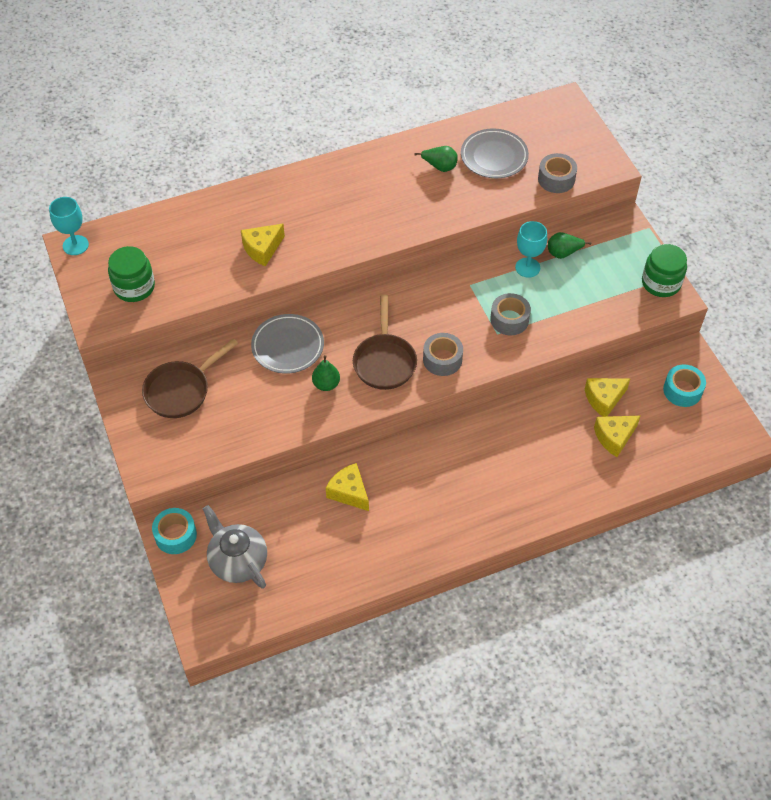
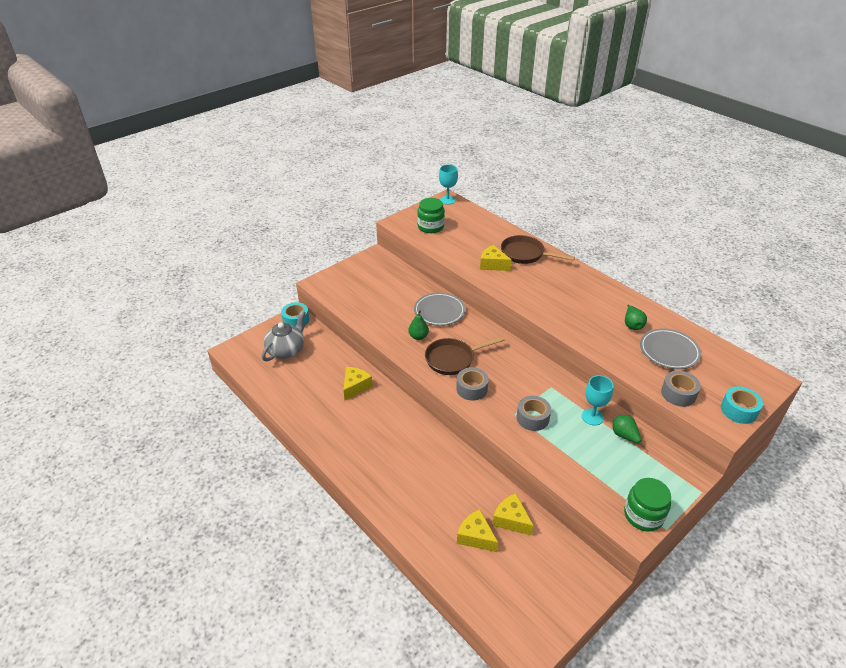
camera: 70 degrees right, 15 degrees down
brown pan [142,338,238,418] -> brown pan moved to [501,235,575,264]
turquoise tape [663,364,706,407] -> turquoise tape moved to [721,386,763,424]

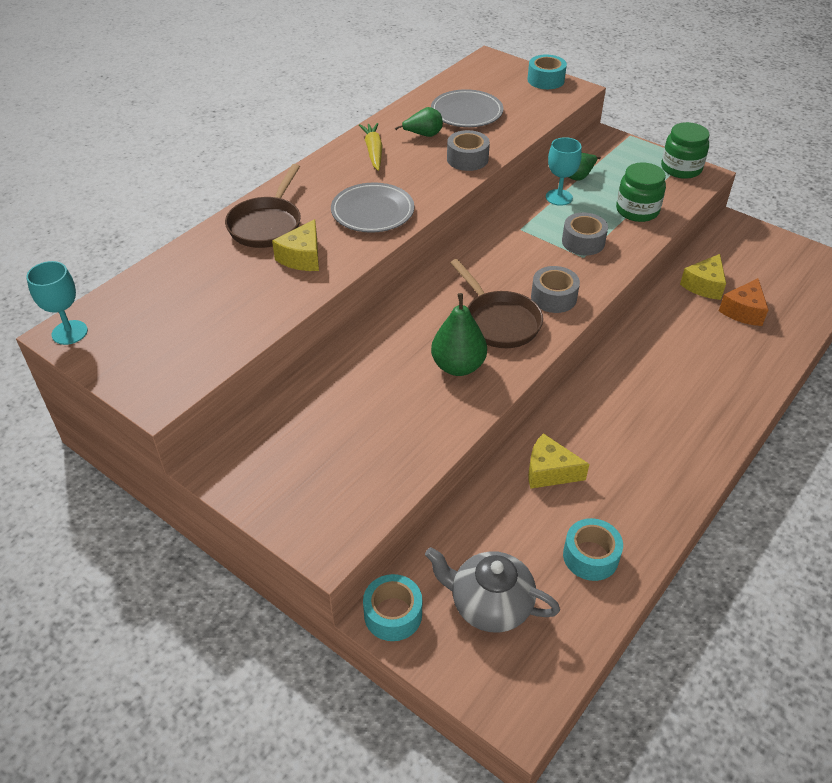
camera: 100 degrees left, 5 degrees up
green pear [409,310,429,340] -> green pear [431,293,487,376], size x1.58
grey plate [414,292,465,326] -> grey plate moved to [331,182,414,233]
green jar [417,198,445,233] -> green jar moved to [616,162,666,222]
yellow cheese [457,509,498,552] -> orange cheese [719,278,769,326]
grey tape [661,371,701,407] -> grey tape moved to [447,130,490,171]
none -> yellow carrot [359,123,383,171]
none -> turquoise tape [563,518,623,581]

